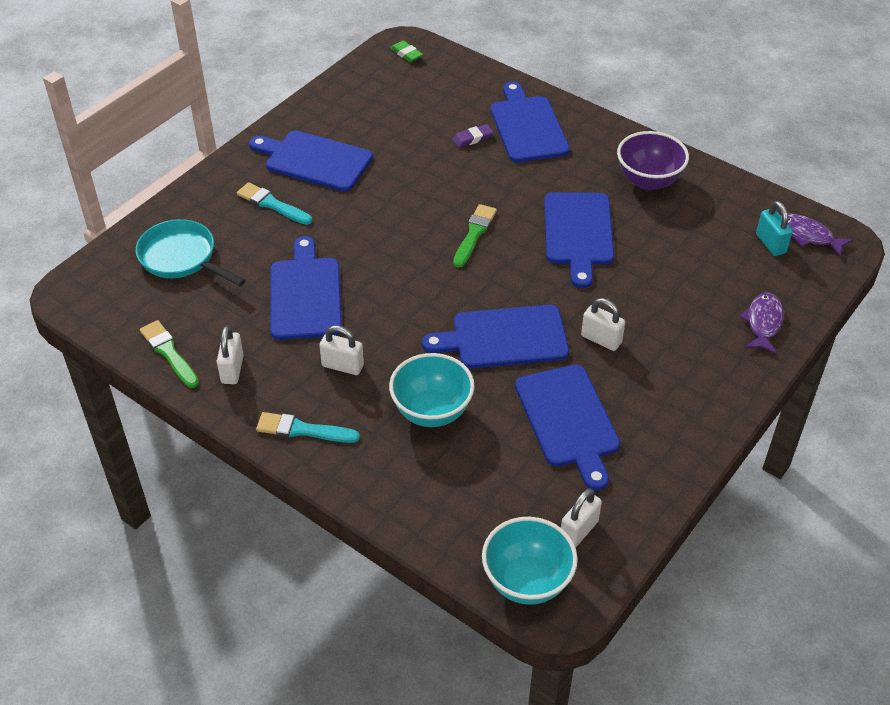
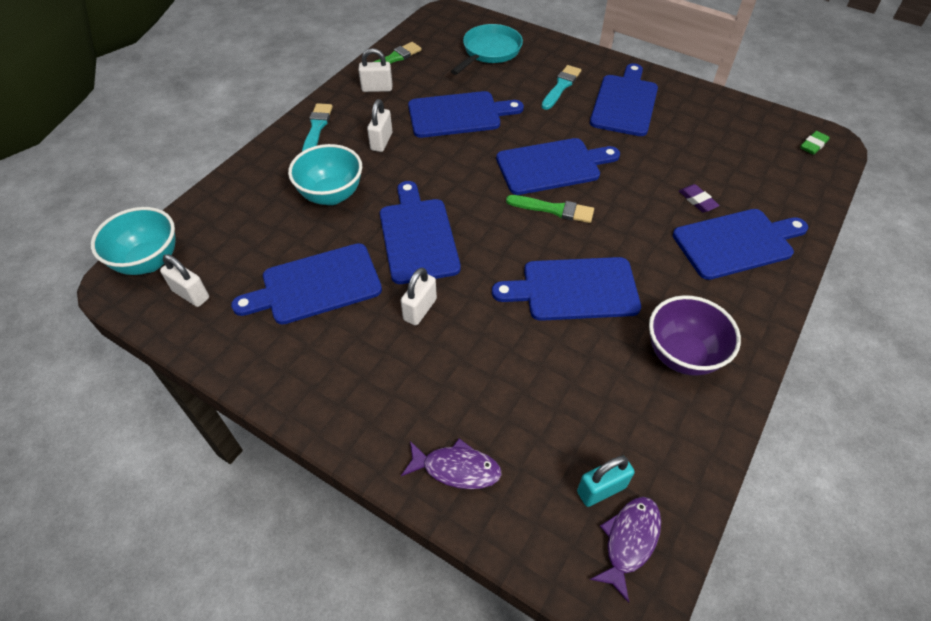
camera: 85 degrees right, 5 degrees up
none -> blue cutting board [496,138,620,195]

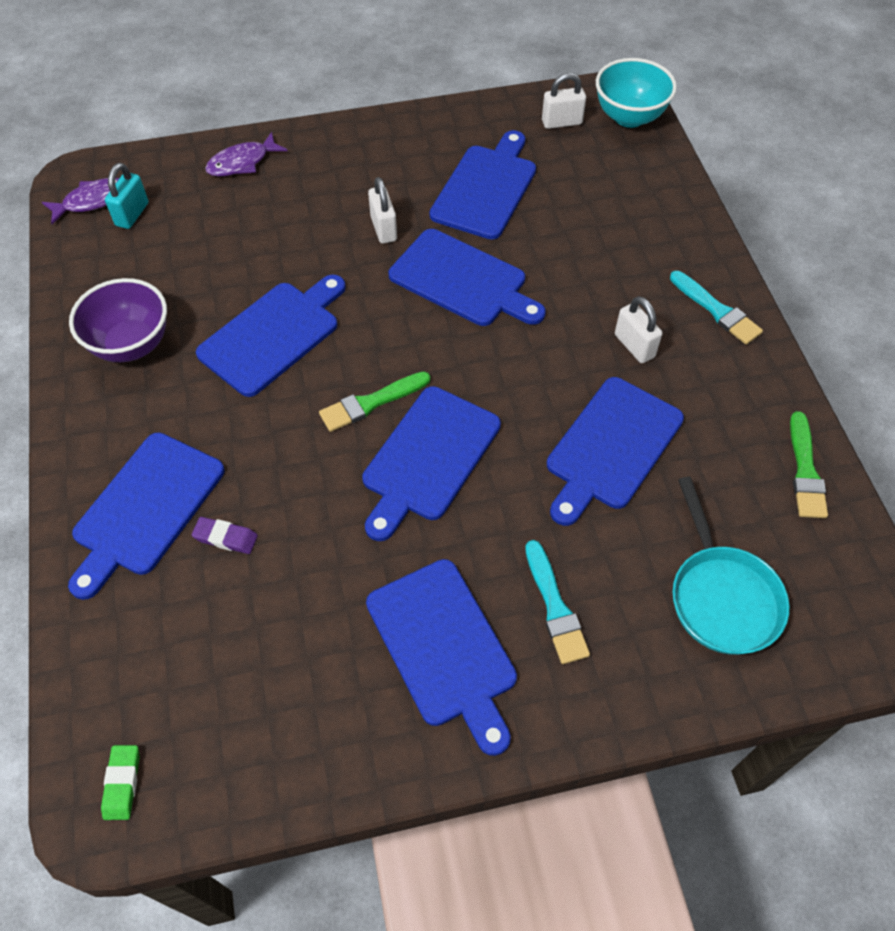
camera: 135 degrees right, 5 degrees up
turquoise bowl [288,144,362,205] -> none
white padlock [359,48,392,92] -> none
purple fish [590,497,661,603] -> purple fish turned 105 degrees counterclockwise [42,178,119,224]

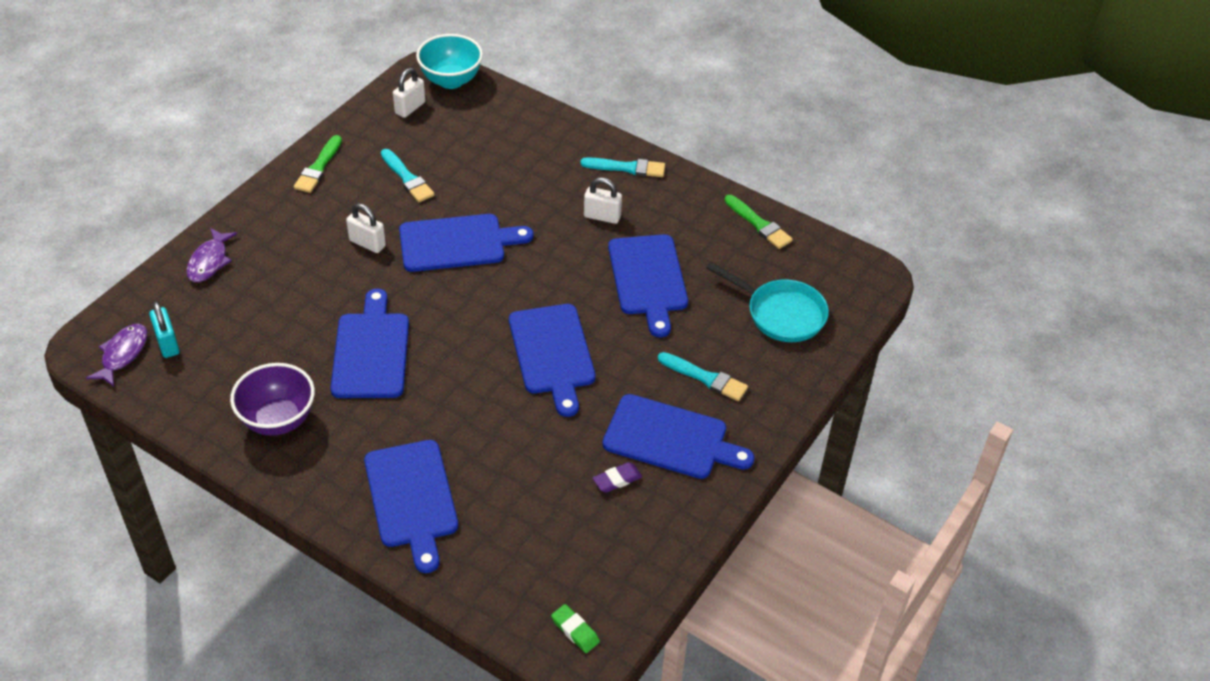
camera: 45 degrees left, 10 degrees down
purple eraser [192,517,258,554] -> purple eraser moved to [593,462,642,493]
green brush [319,371,431,432] -> green brush moved to [294,135,342,193]
blue cutting board [430,130,536,240] -> turquoise brush [381,149,435,202]

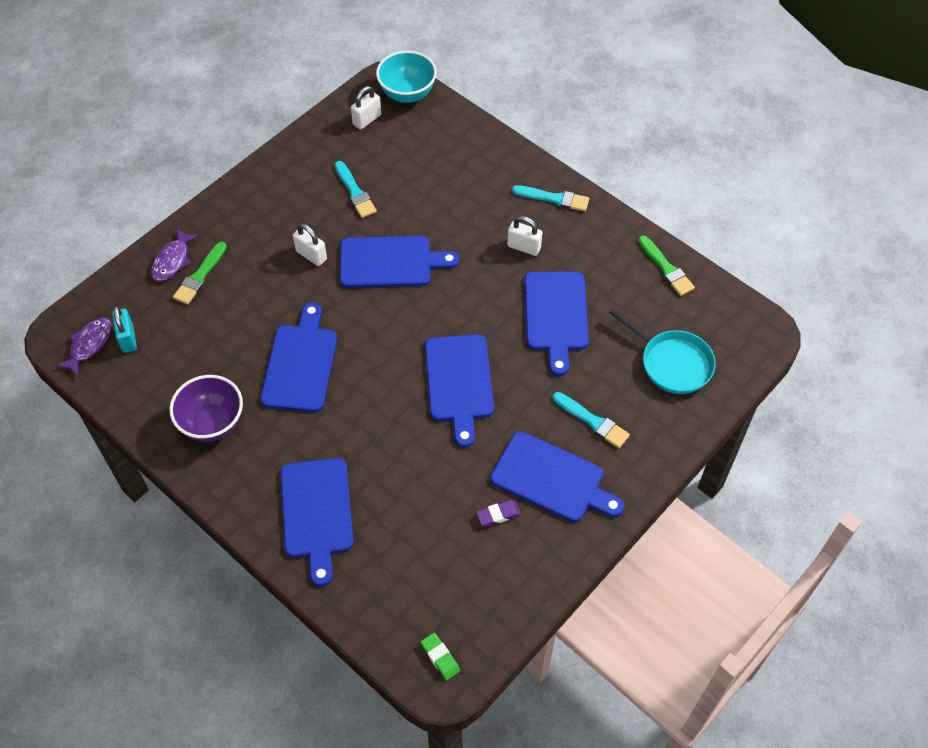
camera: 10 degrees right, 10 degrees up
green brush [294,135,342,193] -> green brush moved to [173,242,227,305]

